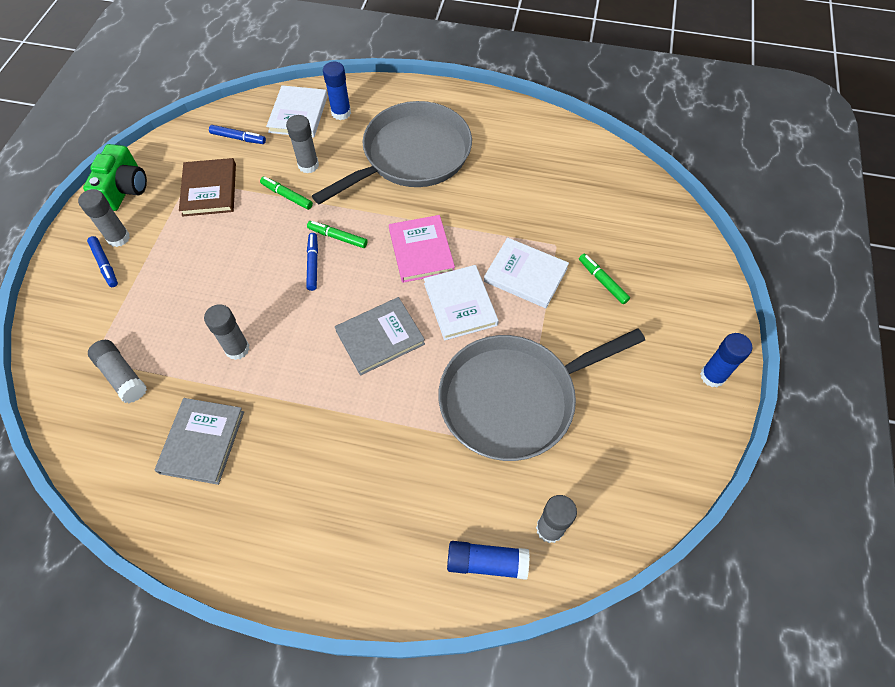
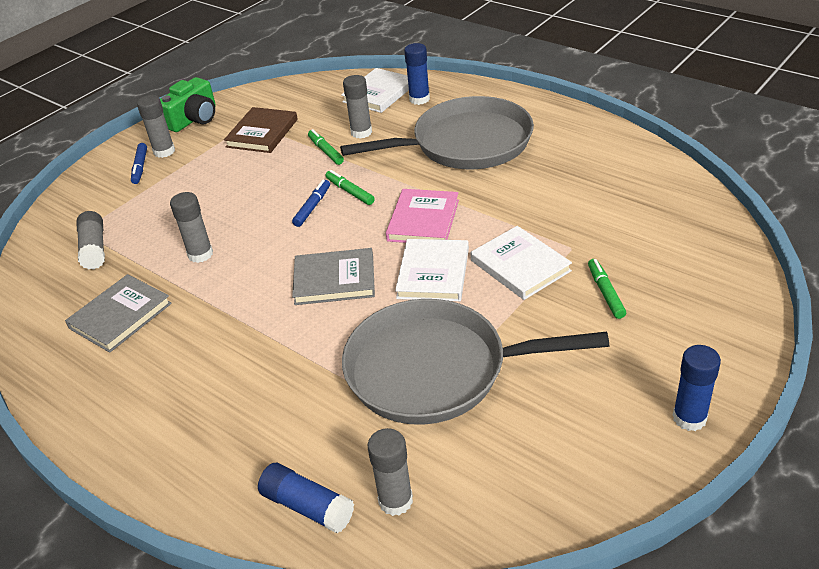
camera: 30 degrees right, 20 degrees down
blue marker [209,125,266,144] -> none

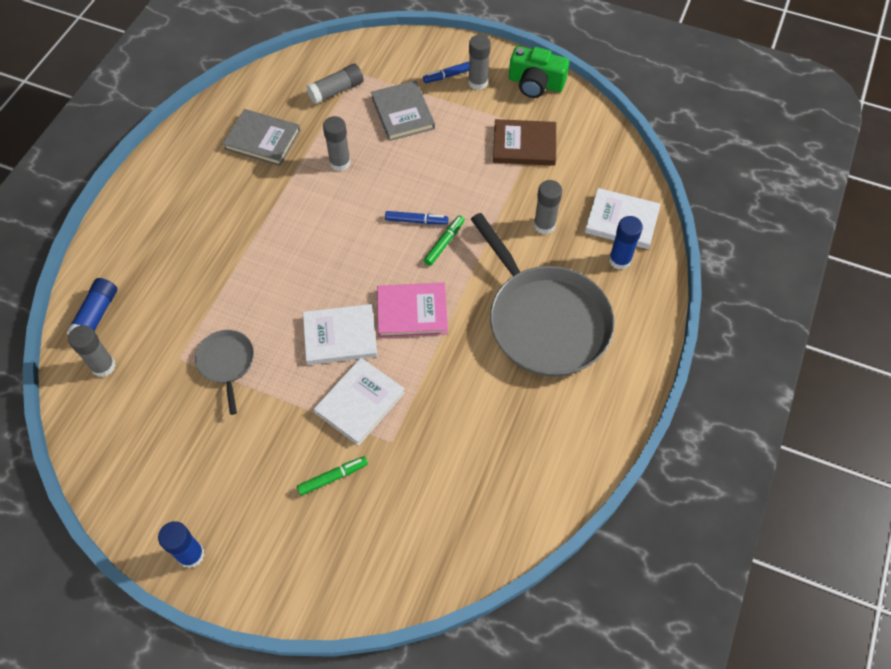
camera: 70 degrees right, 20 degrees up
grey book [292,248,375,305] -> grey book moved to [371,80,435,141]
green marker [308,129,344,165] -> none
grey pan [342,299,609,425] -> grey pan [195,330,254,415], size x0.47

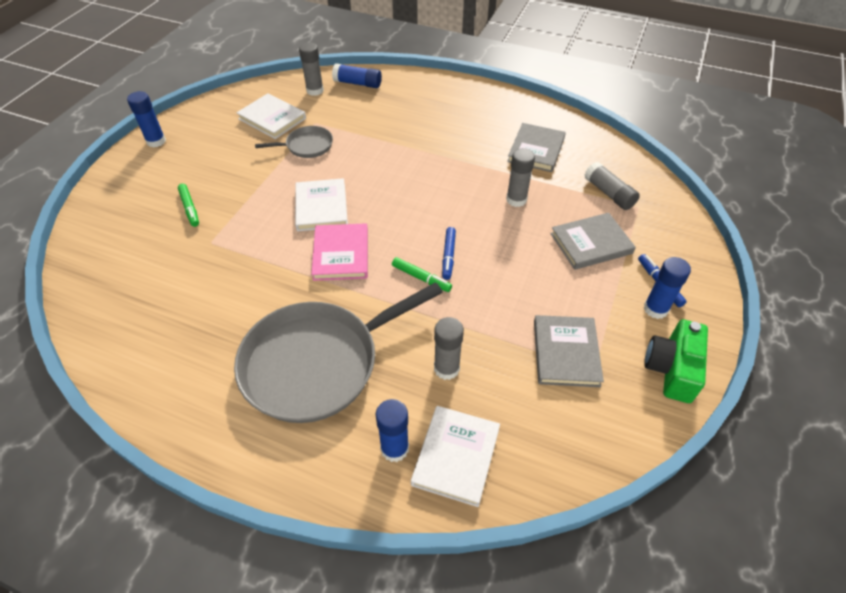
camera: 90 degrees right, 10 degrees down
white book [314,358,405,446] -> white book moved to [236,93,306,139]
grey glue stick [468,35,491,90] -> blue glue stick [644,257,691,319]
brown book [493,119,556,166] -> grey book [534,315,604,387]

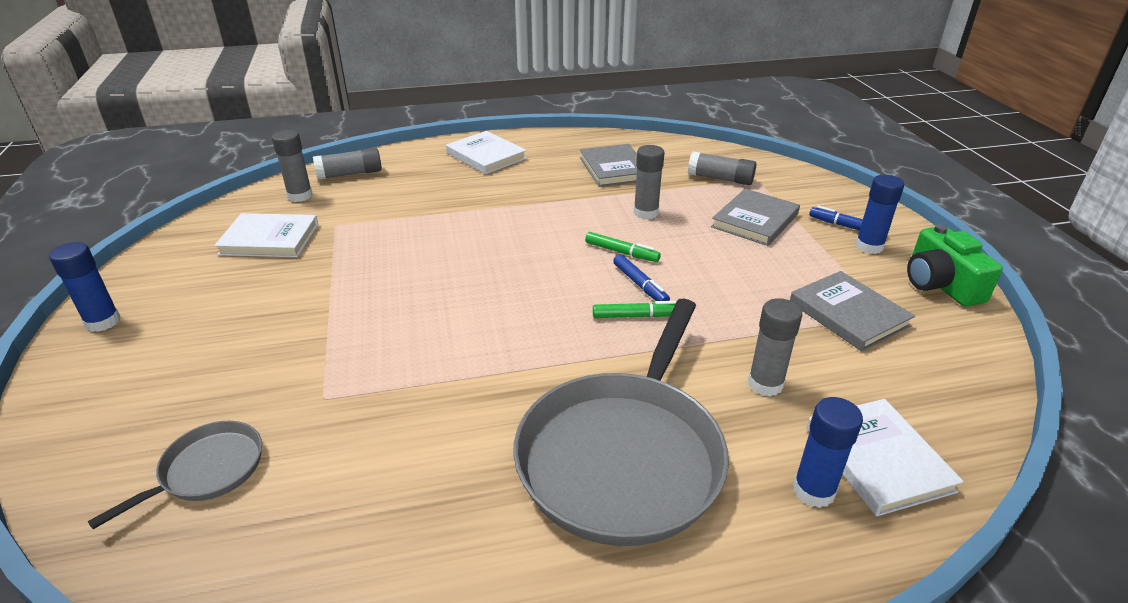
camera: 35 degrees left, 15 degrees down
green marker [178,183,199,227] -> green marker moved to [585,232,661,262]
grey pan [255,126,333,158] -> grey pan moved to [88,421,262,529]
white book [295,178,348,231] -> white book moved to [446,131,527,174]
pink book [311,223,368,281] -> none
blue glue stick [332,63,382,88] -> grey glue stick [313,148,382,180]

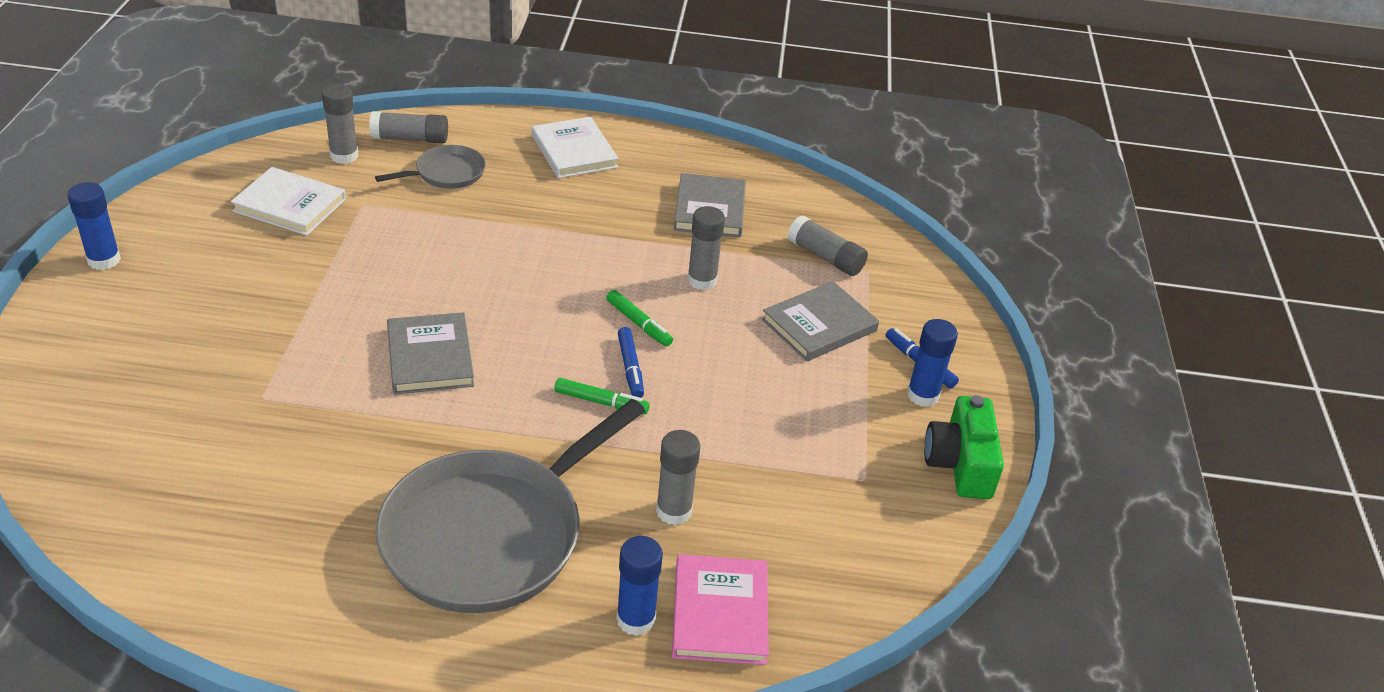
camera: 15 degrees right, 5 degrees up
grey pan [88,421,262,529] -> grey pan moved to [375,145,486,189]
grey book [790,271,915,351] -> grey book moved to [387,312,474,394]
white book [807,399,964,516] -> pink book [672,554,769,665]

